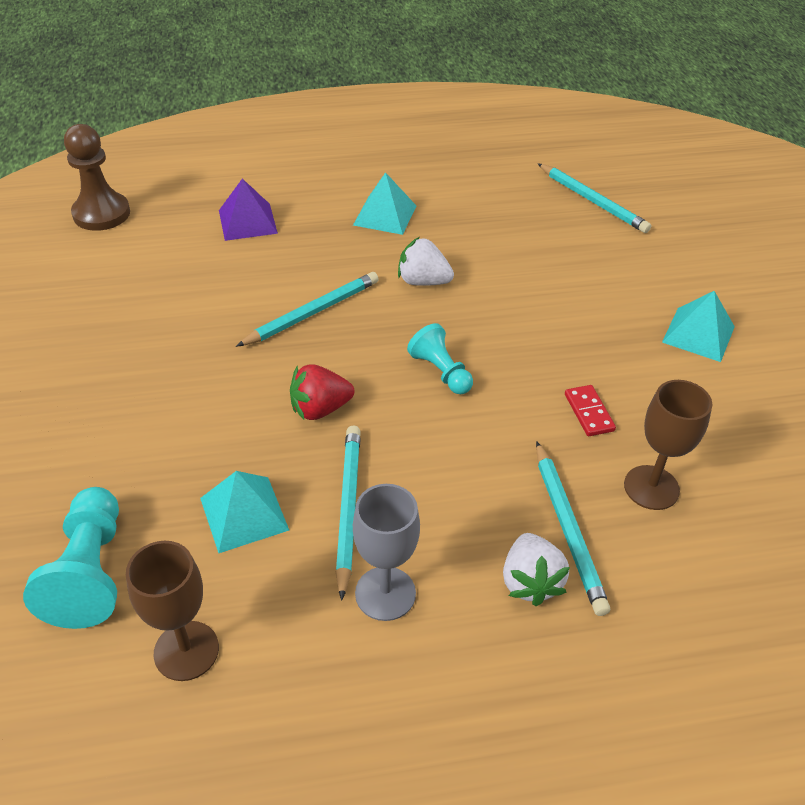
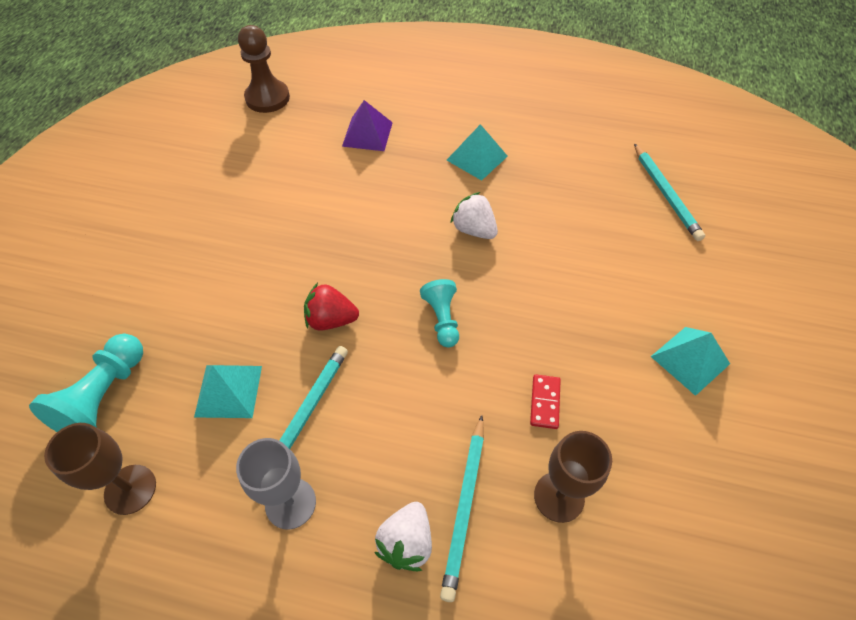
camera: 25 degrees right, 10 degrees up
turquoise pencil [236,272,379,347] -> none

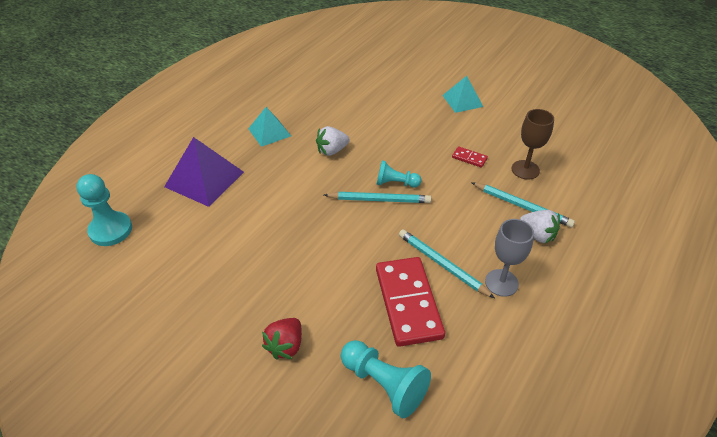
camera: 70 degrees left, 10 degrees down
brown goblet [44,423,156,515] -> none
turquoise pyramid [194,365,262,418] -> red domino [376,257,445,347]
brown pawn [238,25,290,113] -> turquoise pawn [76,174,132,246]
red strawberry [304,283,359,331] -> red strawberry moved to [262,318,302,360]
purple pyramid [342,100,393,151] -> purple pyramid [164,137,244,207], size x1.58
turquoise pencil [634,144,705,241] -> turquoise pencil moved to [324,192,431,203]

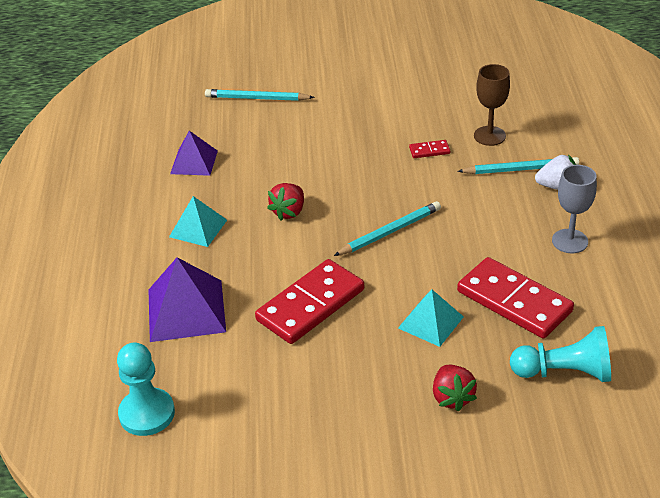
camera: 35 degrees left, 5 degrees down
white strawberry [316,126,350,156] -> red strawberry [267,183,304,220]
turquoise pawn [376,160,422,188] -> none
turquoise pencil [399,229,495,298] -> turquoise pencil moved to [205,89,315,101]
turquoise pyramid [442,76,483,113] -> turquoise pyramid moved to [398,289,464,347]
none -> purple pyramid [170,131,218,176]
none -> red domino [255,259,364,344]

